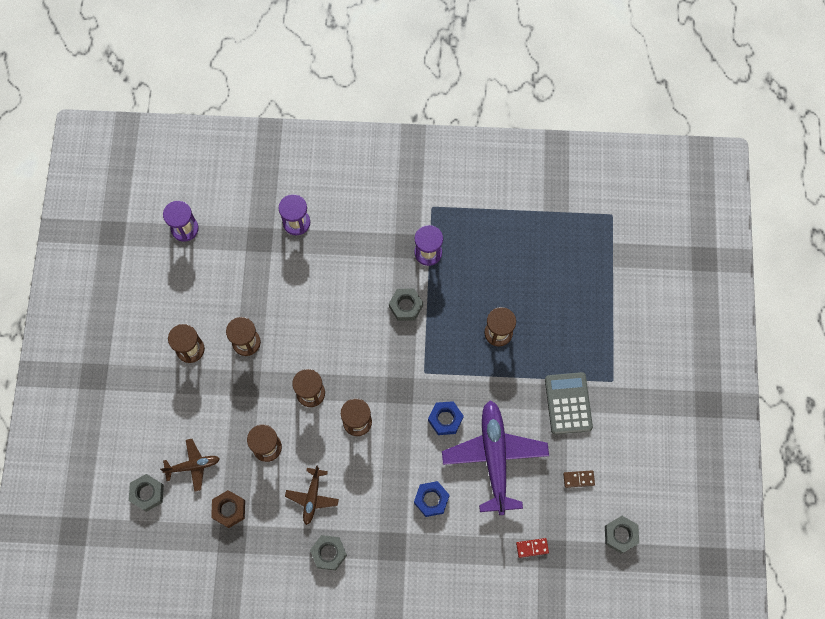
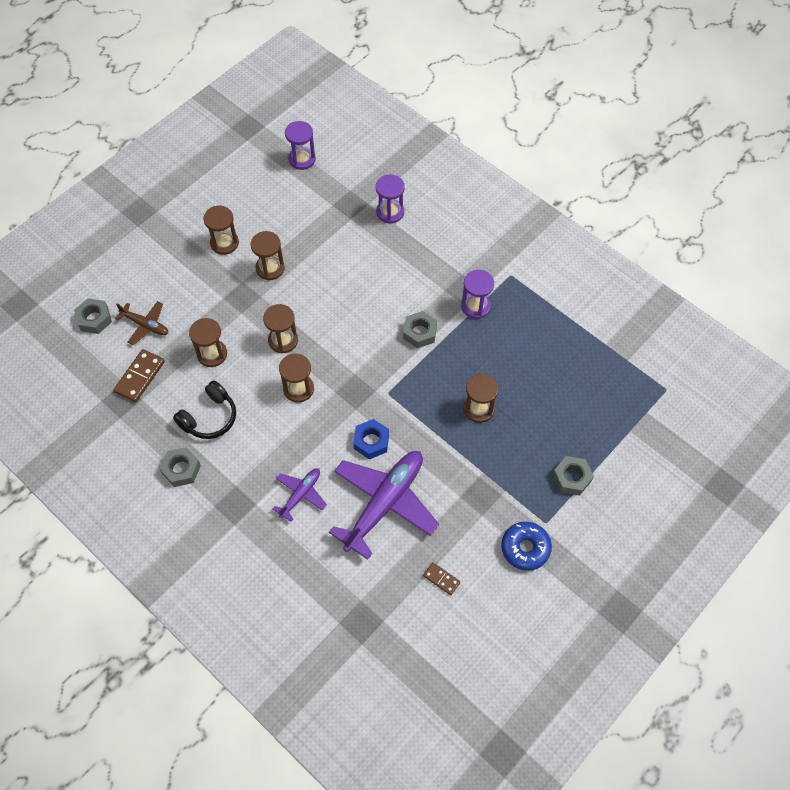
camera: 40 degrees right, 10 degrees down
brown nut [211,490,245,528] -> brown domino [113,349,165,402]
brown plane [285,465,339,525] -> black headphones [173,380,236,439]
blue nut [414,481,450,517] -> purple plane [273,468,327,522]
red domino [516,538,549,558] -> none
grey calculator [545,372,593,434] -> none
grey nut [605,516,639,554] -> grey nut moved to [553,456,594,495]
none -> blue donut [501,522,552,571]

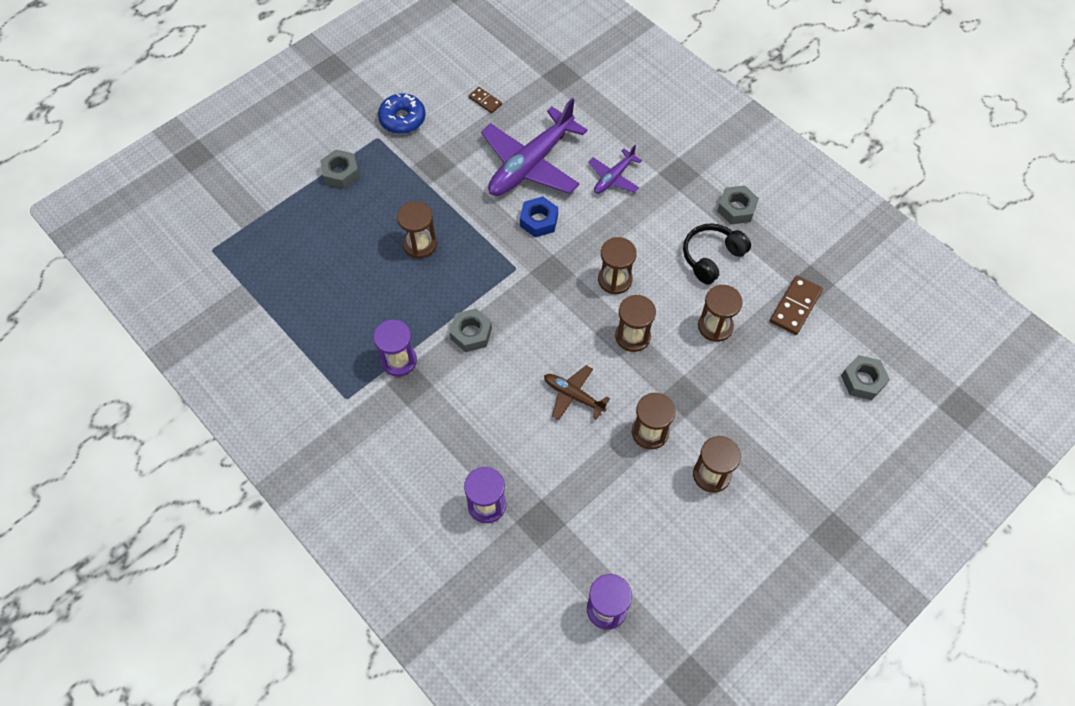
camera: 175 degrees left, 0 degrees up
brown plane [115,301,168,345] -> brown plane moved to [544,365,610,420]

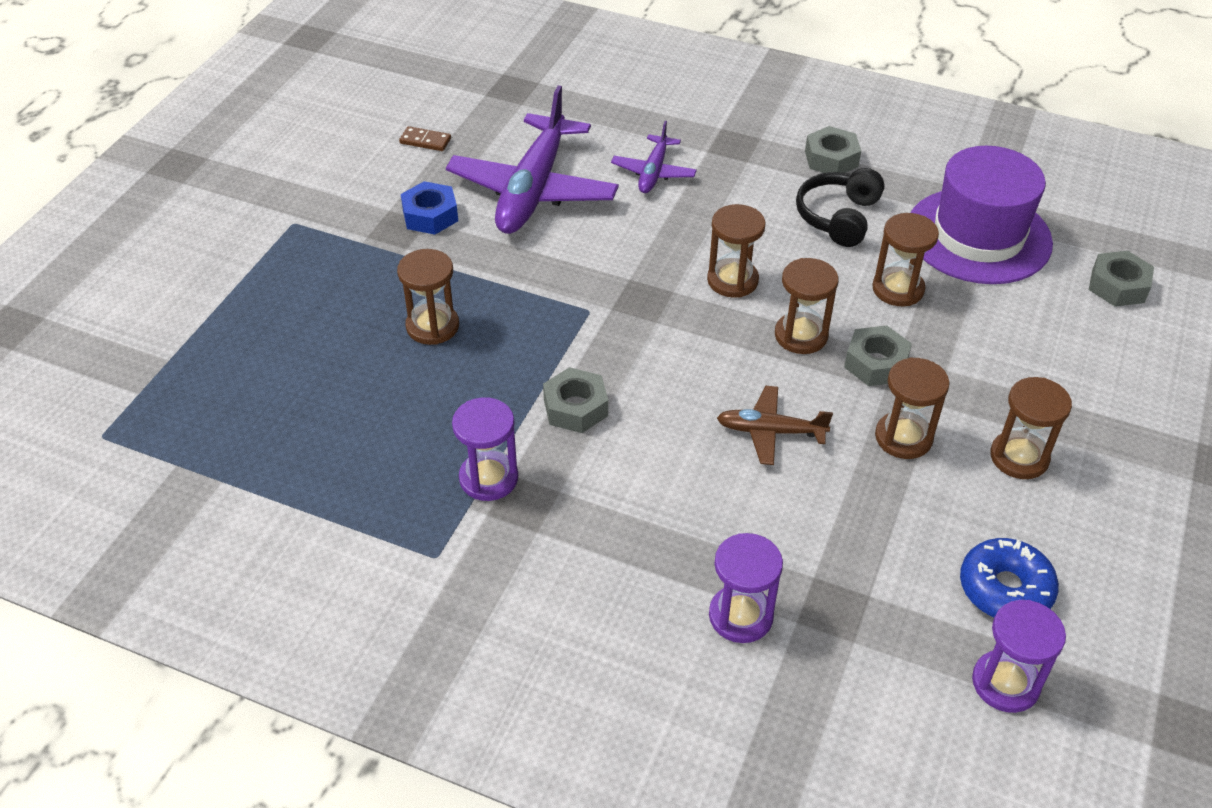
camera: 25 degrees left, 15 degrees down
grey nut [320,149,360,189] -> grey nut moved to [844,326,912,386]
blue donut [378,94,425,134] -> blue donut moved to [960,538,1059,617]
blue nut [520,197,558,237] -> blue nut moved to [401,181,458,235]
brown domino [770,275,823,335] -> purple hat [911,146,1053,284]

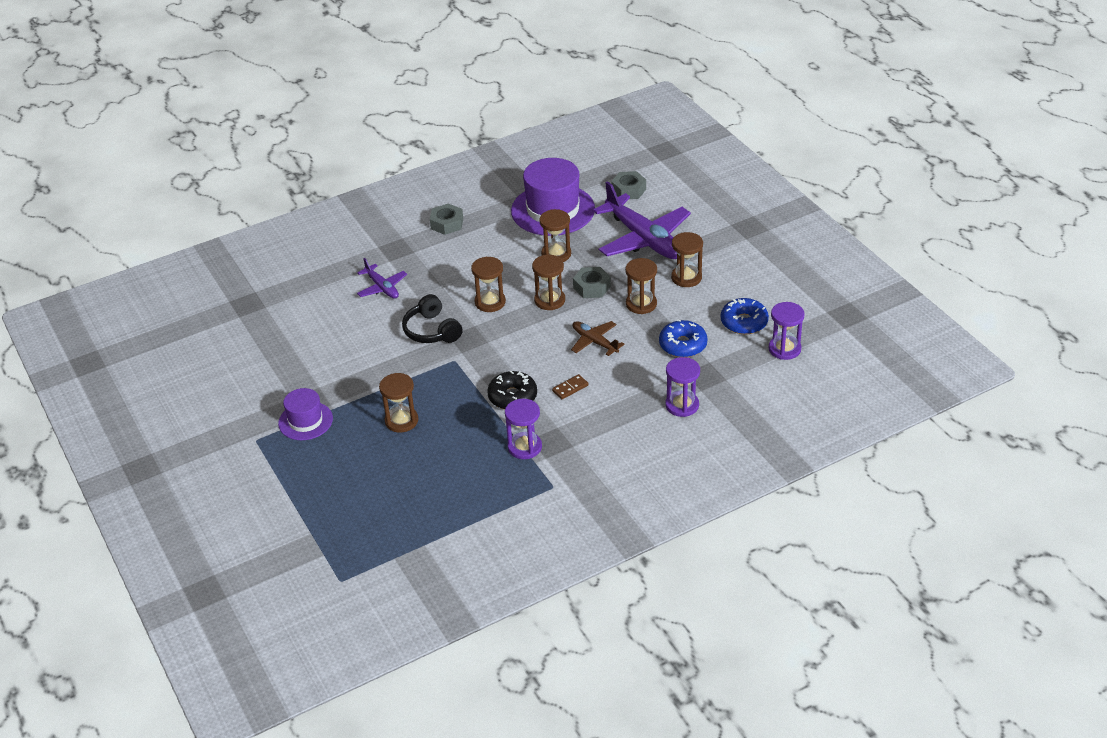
camera: 50 degrees left, 5 degrees down
brown domino [399,126,451,151] -> brown domino moved to [552,374,589,399]
blue nut [401,181,458,235] -> none
purple plane [446,85,619,234] -> purple plane moved to [593,181,691,259]
grey nut [543,367,608,433] -> black donut [487,371,537,409]
brown plane [717,386,833,465] -> brown plane turned 90 degrees clockwise [571,321,625,356]
black headphones [796,168,885,247] -> black headphones moved to [402,294,463,343]
none -> purple hat [278,388,333,440]
none -> blue donut [659,319,708,357]

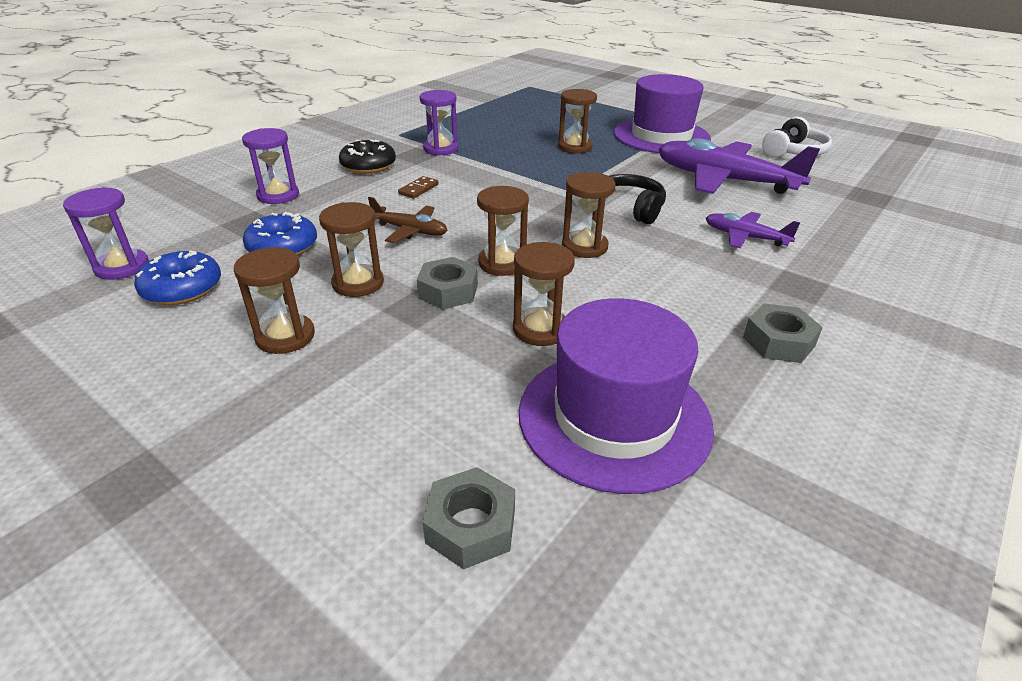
camera: 155 degrees right, 5 degrees down
purple hat [278,388,333,440] -> purple hat [614,74,711,153], size x1.78
black donut [487,371,537,409] -> black donut moved to [339,140,396,174]
purple plane [593,181,691,259] -> purple plane moved to [658,138,820,194]
none -> white headphones [762,117,832,158]

